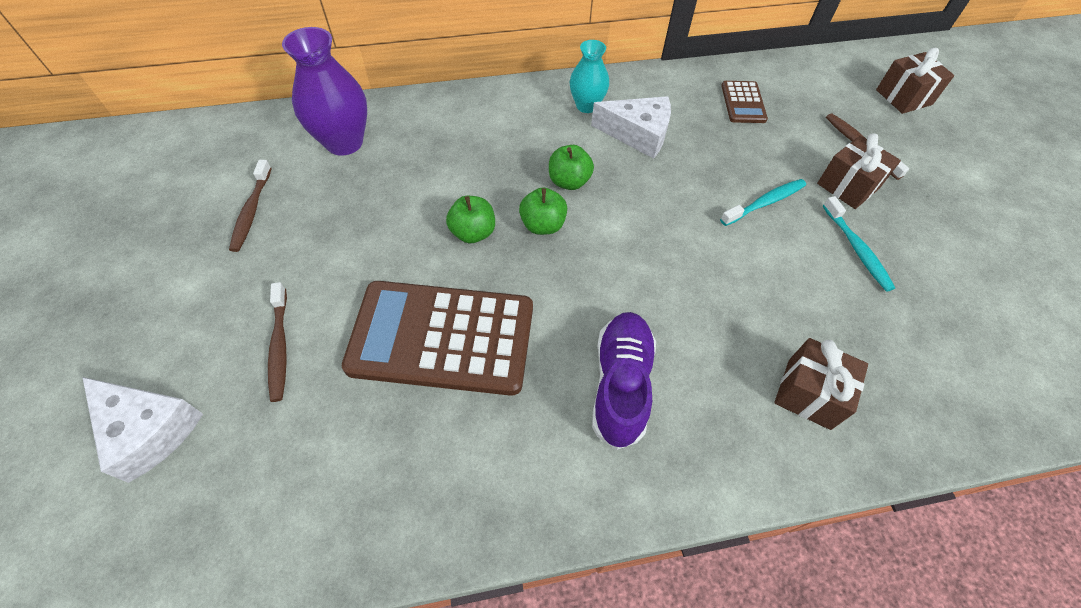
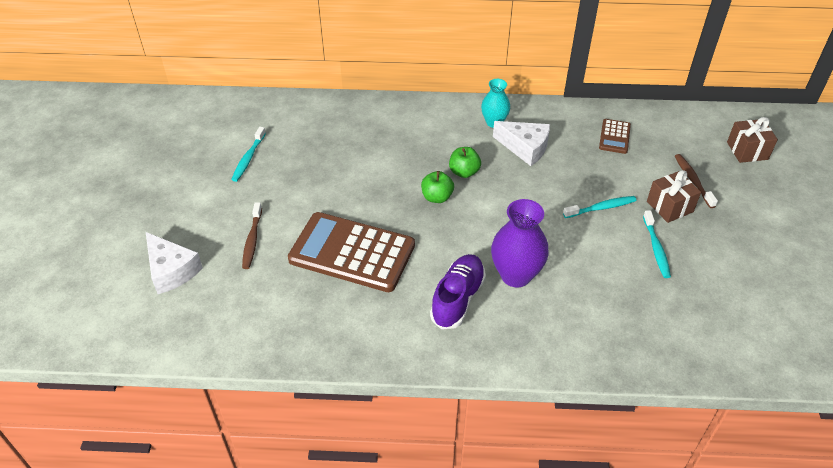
camera: 15 degrees right, 10 degrees down
brown toothbrush [229,160,272,252] -> turquoise toothbrush [231,127,266,182]
purple vase [282,27,367,156] -> purple vase moved to [491,199,549,287]
green apple [446,196,495,243] -> none
brown gift [774,338,868,430] -> none

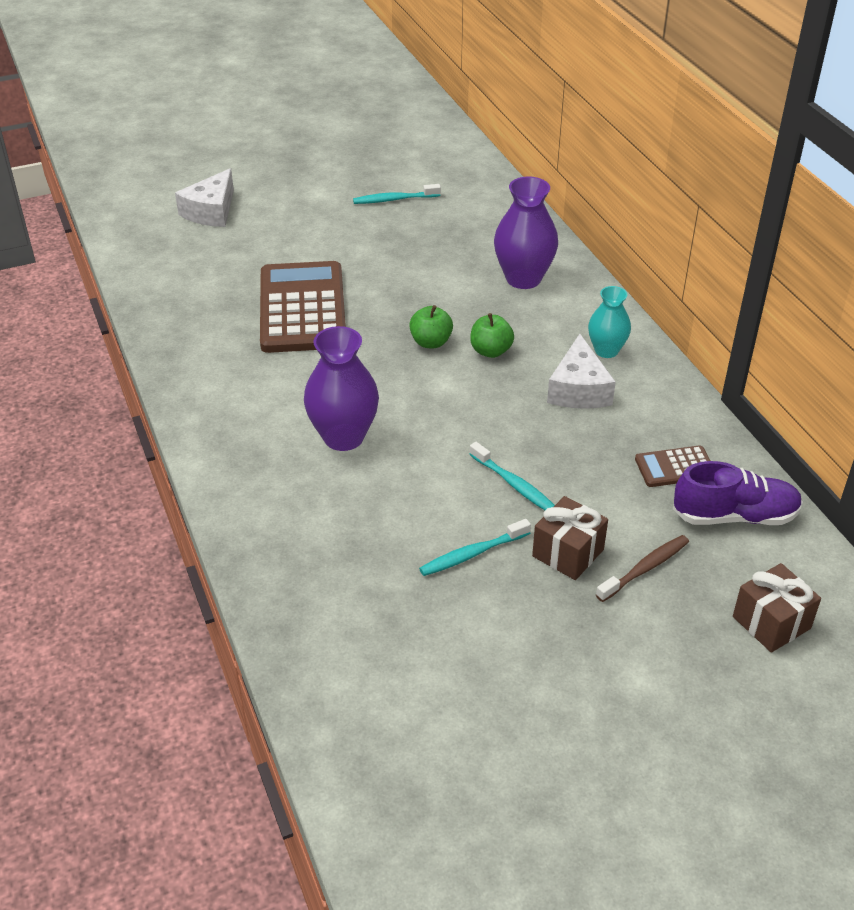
camera: 65 degrees right, 5 degrees down
brown toothbrush [242,202,262,269] -> none
purple shoe [430,254,486,329] -> purple shoe moved to [673,461,803,525]
none -> purple vase [494,176,558,289]

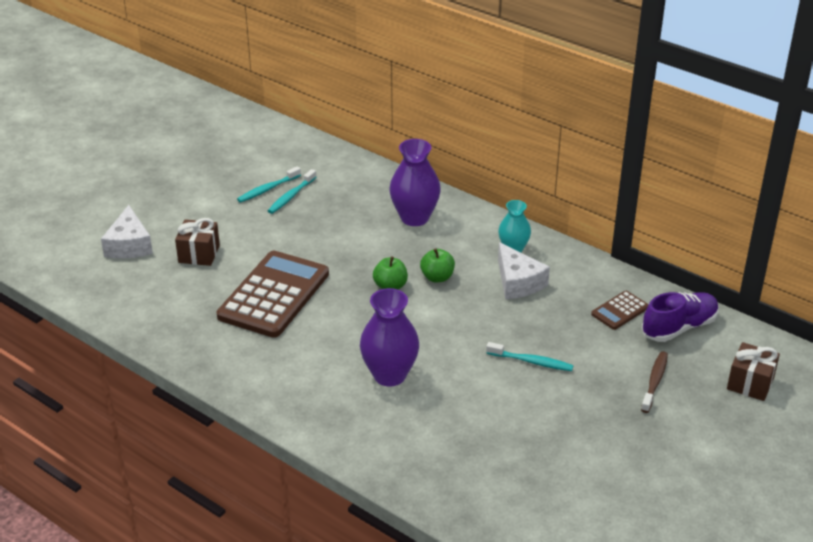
camera: 30 degrees left, 5 degrees down
brown calculator [260,261,346,353] -> brown calculator turned 60 degrees clockwise [217,251,329,338]
turquoise toothbrush [419,519,531,576] -> turquoise toothbrush moved to [268,169,316,214]
brown gift [532,496,608,580] -> brown gift moved to [175,218,220,266]

